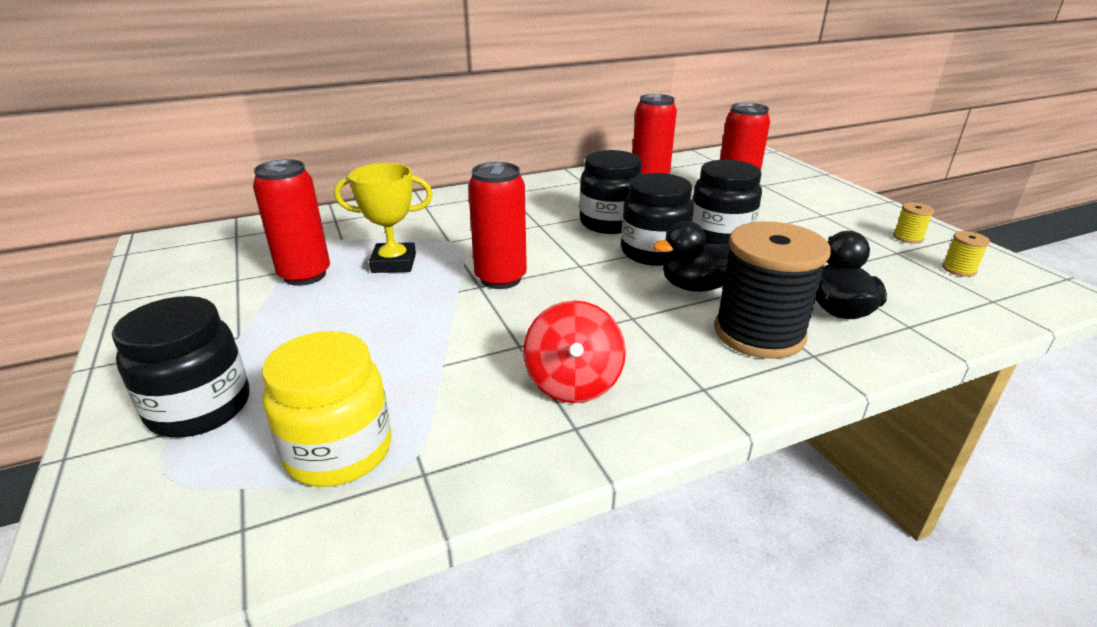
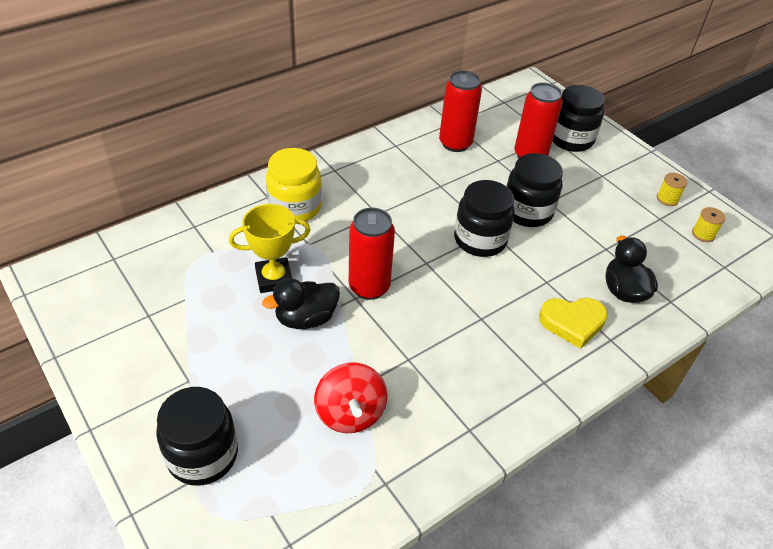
camera: 15 degrees left, 15 degrees up
red can [253,159,330,286] -> none
yellow jar [262,331,392,487] -> yellow jar moved to [266,148,322,221]
red spinning top [523,300,626,403] -> red spinning top moved to [314,362,387,433]
black jar [579,150,643,234] -> black jar moved to [552,85,605,152]
black duck [653,221,730,292] -> black duck moved to [262,278,340,329]
black spool [714,221,831,359] -> yellow heart [539,298,608,349]

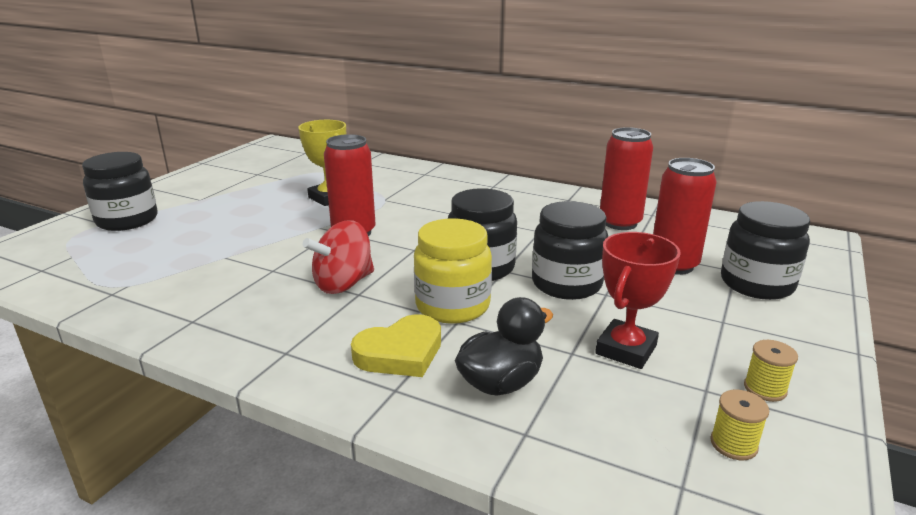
camera: 65 degrees right, 20 degrees down
black duck [262,278,340,329] -> none
yellow jar [266,148,322,221] -> yellow jar moved to [414,218,492,324]
red spinning top [314,362,387,433] -> red spinning top moved to [303,220,374,294]
yellow heart [539,298,608,349] -> yellow heart turned 90 degrees counterclockwise [351,314,441,377]
none -> red trophy [595,232,681,369]

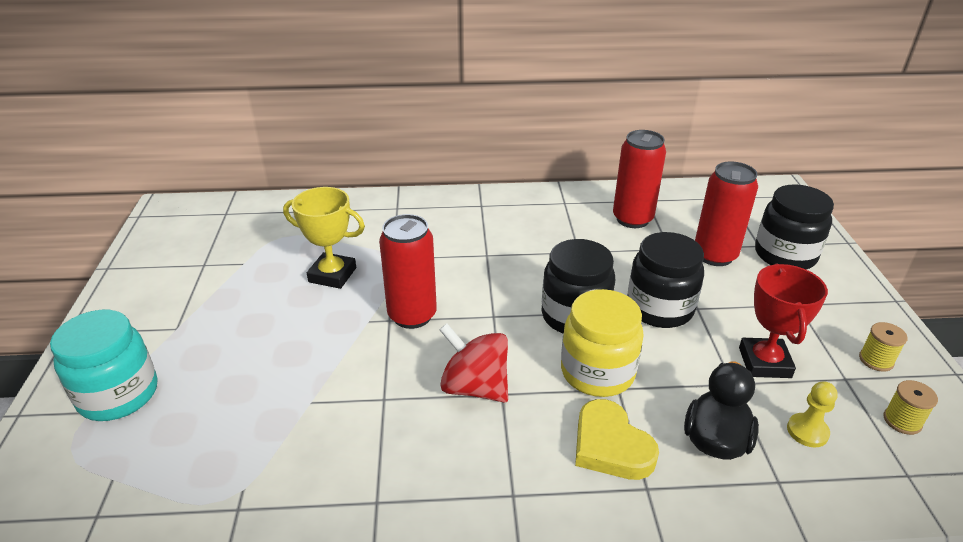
camera: 30 degrees left, 10 degrees up
black jar [82,152,158,231] -> turquoise jar [50,310,157,421]
red spinning top [303,220,374,294] -> red spinning top turned 105 degrees clockwise [439,323,508,402]
yellow heart [351,314,441,377] -> yellow heart turned 120 degrees clockwise [575,399,659,480]
none -> yellow pawn [787,381,838,448]

